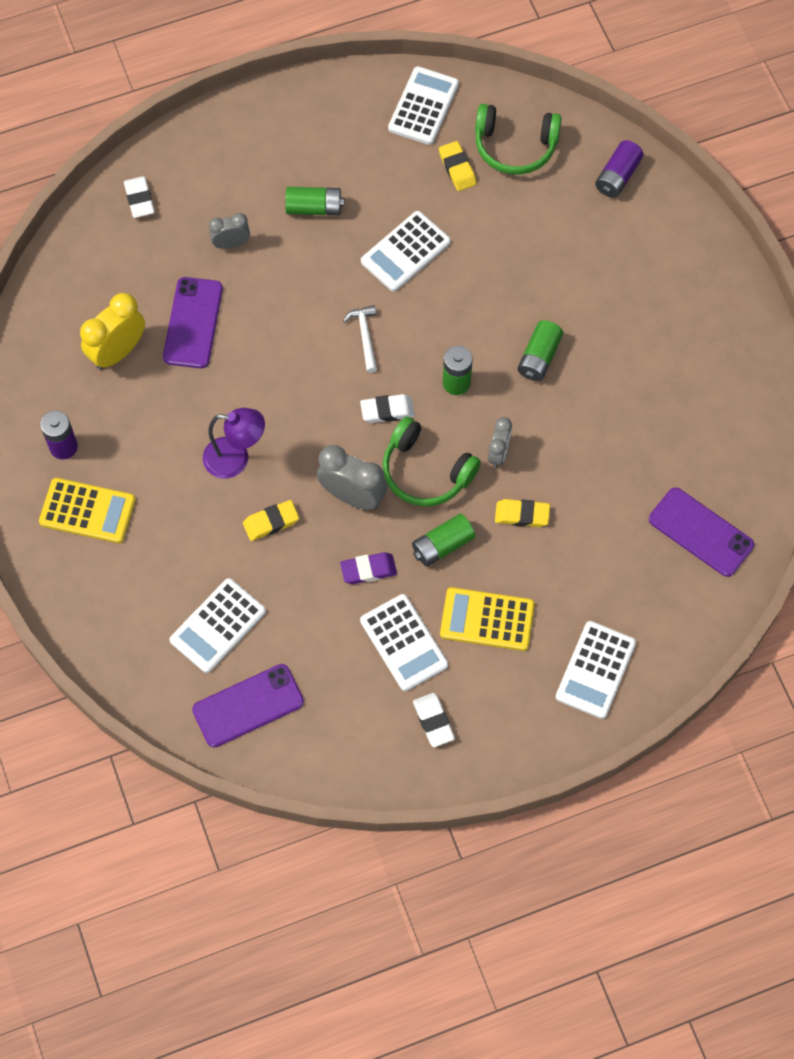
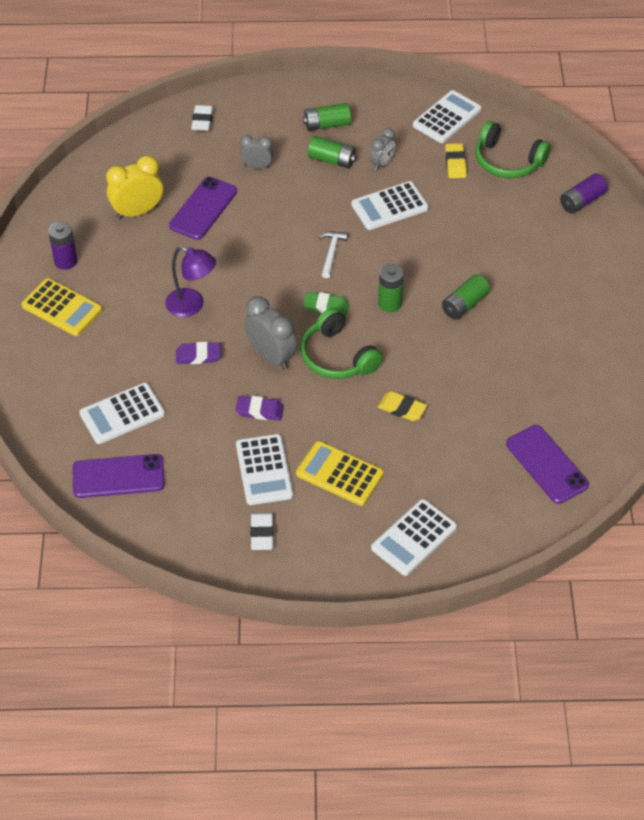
camera: 20 degrees right, 15 degrees down
yellow eraser [243,500,299,541] -> purple eraser [176,342,221,364]
white eraser [360,394,415,423] -> green eraser [303,292,349,317]
green battery [412,513,475,567] -> green battery moved to [303,103,351,131]
grey clock [488,417,512,468] -> grey clock moved to [370,128,396,171]

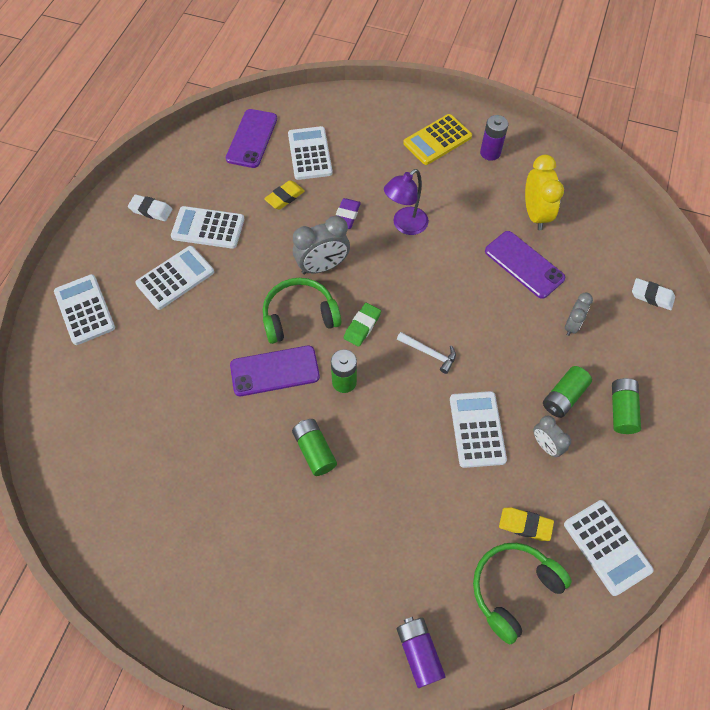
camera: 110 degrees right, 10 degrees up
purple eraser [235,396,284,421] -> none
yellow calculator [296,441,384,506] -> white calculator [135,246,214,310]
yellow eraser [378,391,427,421] -> yellow eraser moved to [264,180,305,210]
purple phone [506,425,589,504] -> purple phone moved to [230,346,320,396]

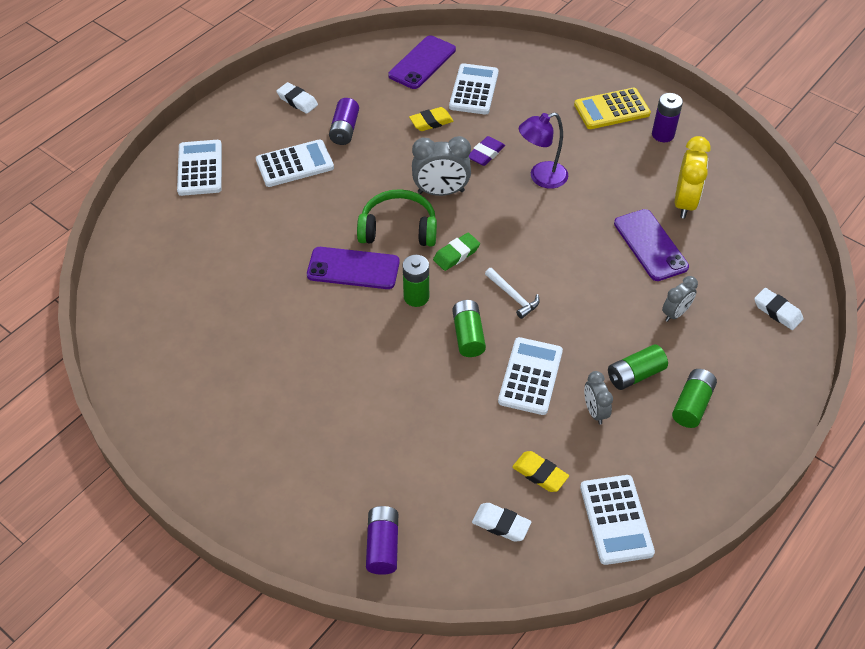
camera: 20 degrees right, 10 degrees down
white calculator [171,206,244,249] -> purple battery [329,98,359,145]
green battery [292,419,337,476] -> green battery moved to [452,300,486,357]
green headphones [473,543,572,644] -> white eraser [472,503,532,542]

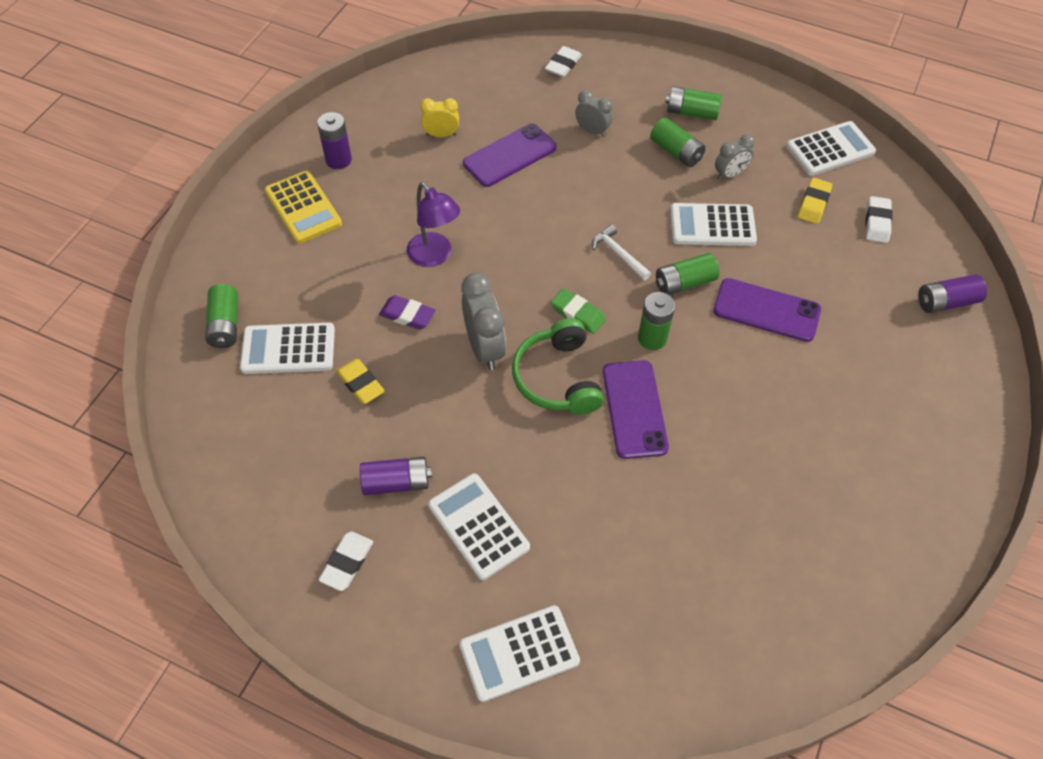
camera: 105 degrees left, 5 degrees up
purple phone [388,35,456,89] -> purple phone moved to [713,278,821,342]
white hammer [485,268,540,319] -> white hammer turned 75 degrees counterclockwise [592,225,651,280]
yellow clock [675,136,711,218] -> yellow clock [420,98,459,137], size x0.60
none -> green battery [205,284,238,348]

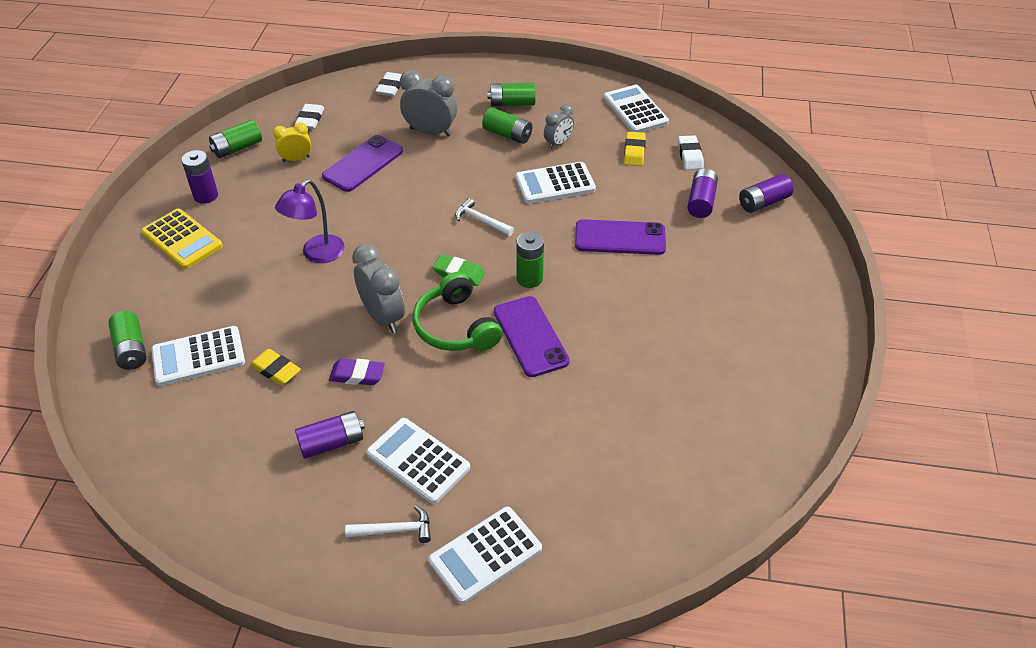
camera: 15 degrees left, 10 degrees down
white eraser [319,531,373,591] -> white eraser moved to [295,104,324,129]
purple eraser [379,295,436,330] -> purple eraser moved to [329,359,385,385]
purple lamp [407,182,460,267] -> purple lamp turned 90 degrees clockwise [275,180,345,263]
grey clock [575,90,613,137] -> grey clock [400,70,457,137], size x1.67
green battery [656,253,720,295] -> green battery moved to [209,120,262,158]
white calculator [786,121,876,176] -> white calculator turned 75 degrees counterclockwise [603,85,669,132]
none -> white hammer [345,505,431,543]
none -> purple battery [687,168,718,218]

